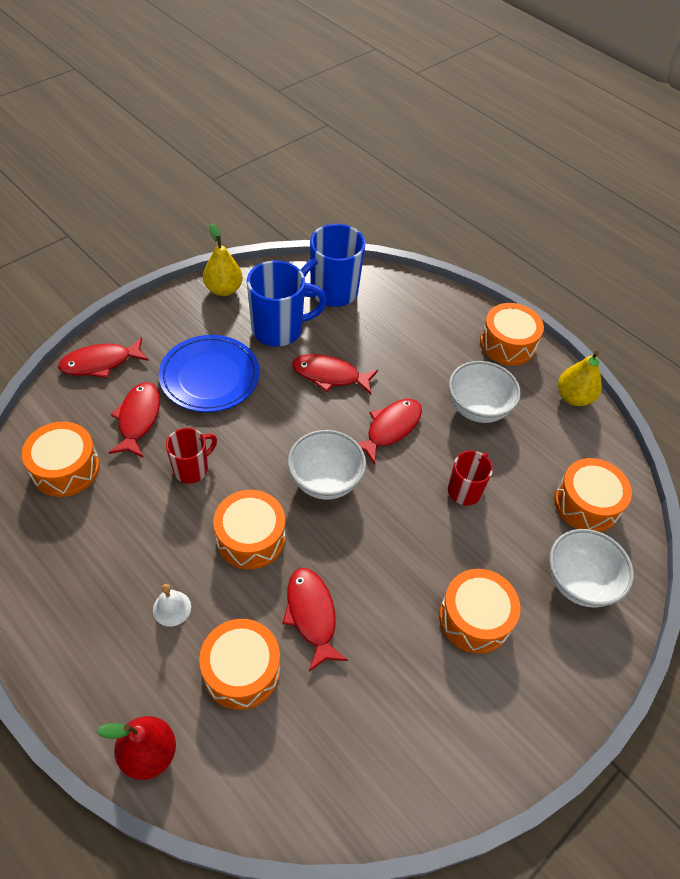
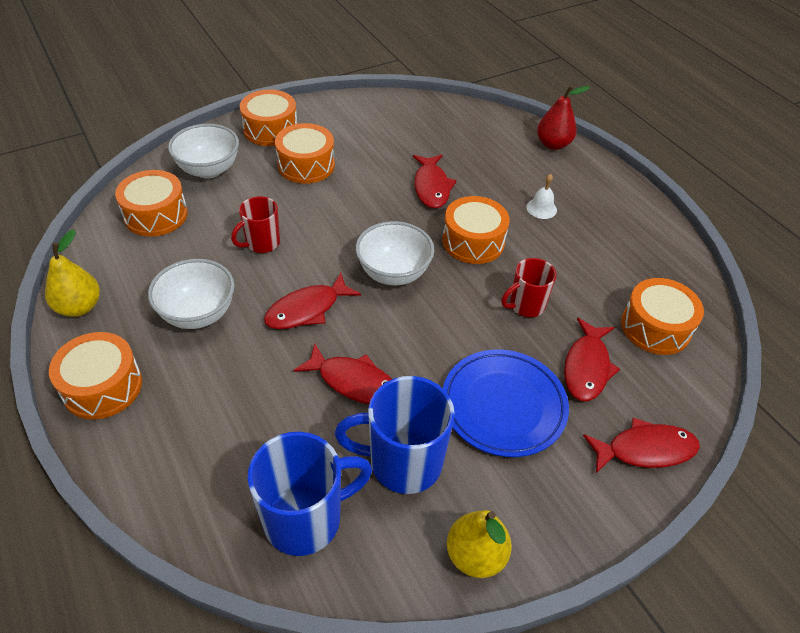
camera: 165 degrees left, 5 degrees down
orange drum [199,619,280,710] -> orange drum moved to [240,89,297,146]

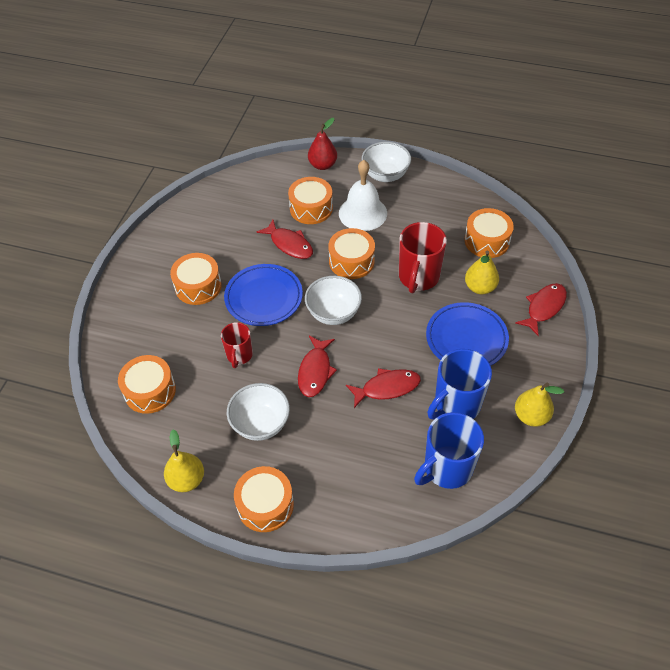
camera: 40 degrees left, 5 degrees up
white bowl [168,124,239,179] -> white bowl moved to [362,142,411,182]
orange drum [240,89,297,146] -> orange drum moved to [288,177,333,224]
blue mug [248,432,372,556] -> blue mug turned 150 degrees counterclockwise [414,412,484,489]
red mug [502,258,557,317] -> red mug [399,222,447,293], size x1.67
white bell [526,174,557,219] -> white bell [339,160,387,231], size x2.18
red fish [564,318,620,401] -> yellow pear [465,251,499,294]
none -> blue plate [224,264,303,326]

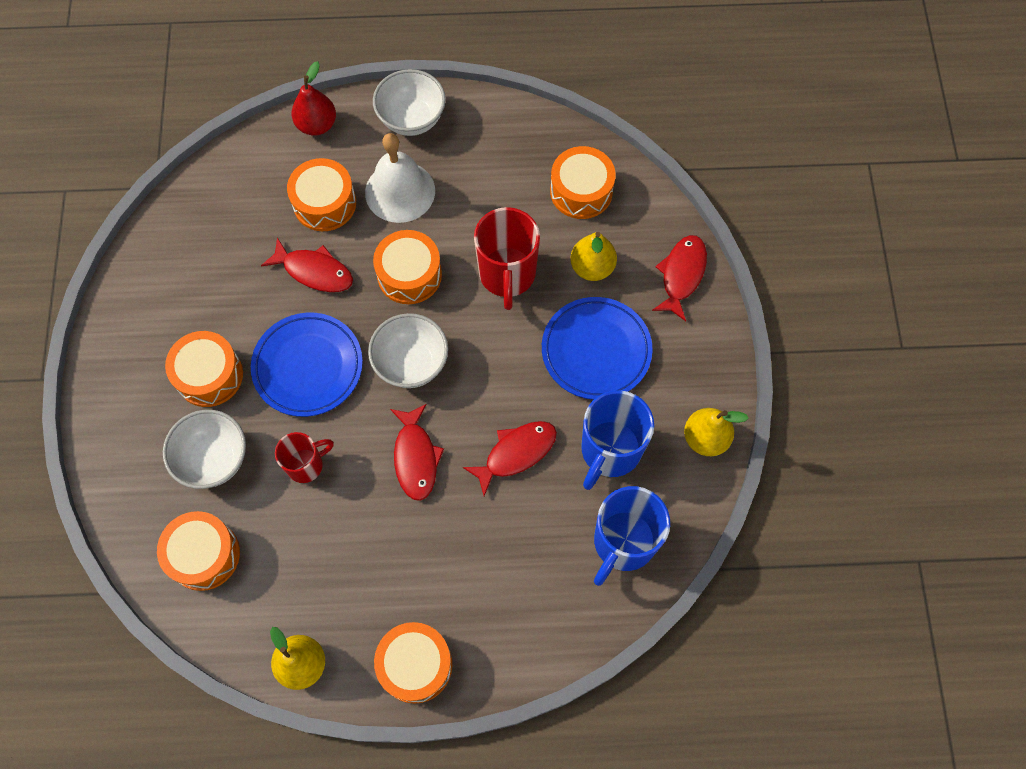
camera: 20 degrees left, 15 degrees up
red mug [221,322,253,368] -> red mug turned 105 degrees counterclockwise [275,432,334,483]
white bowl [227,383,290,441] -> white bowl moved to [163,410,246,489]

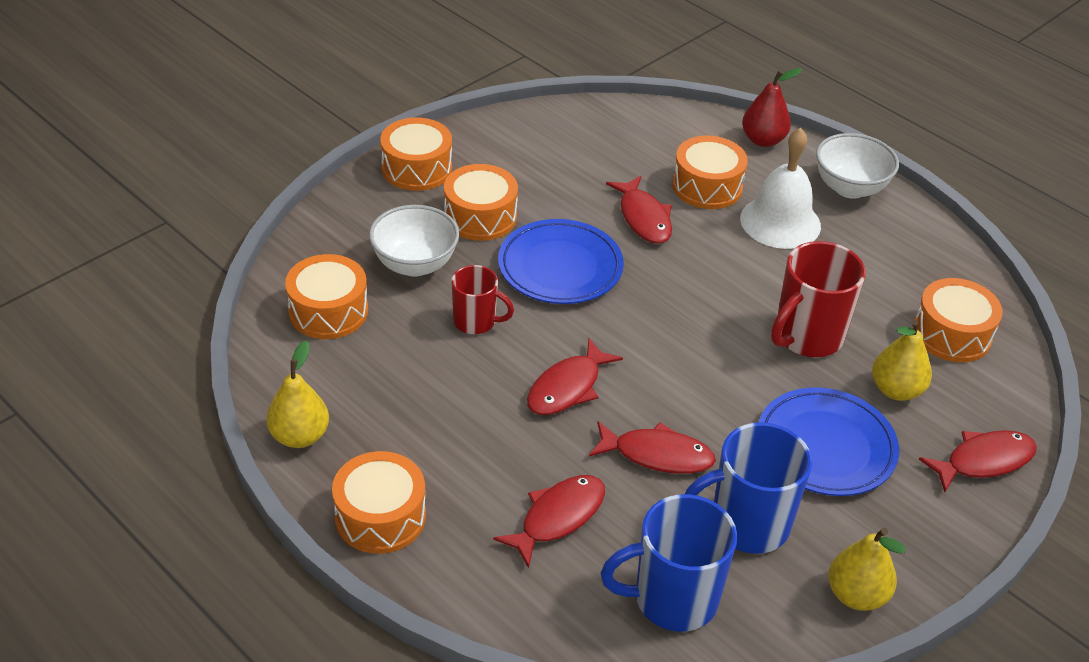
camera: 45 degrees right, 25 degrees down
white bowl [368,313,448,388] -> none
orange drum [373,230,442,304] -> orange drum moved to [380,118,452,191]
none -> red fish [493,475,605,568]

